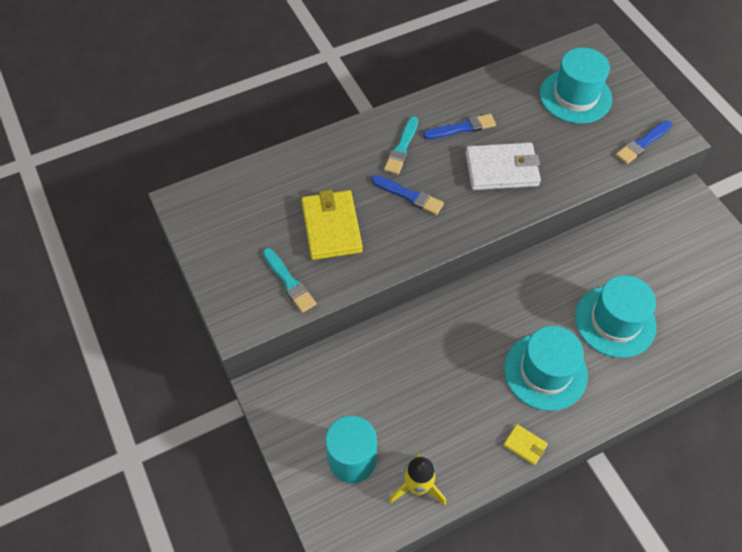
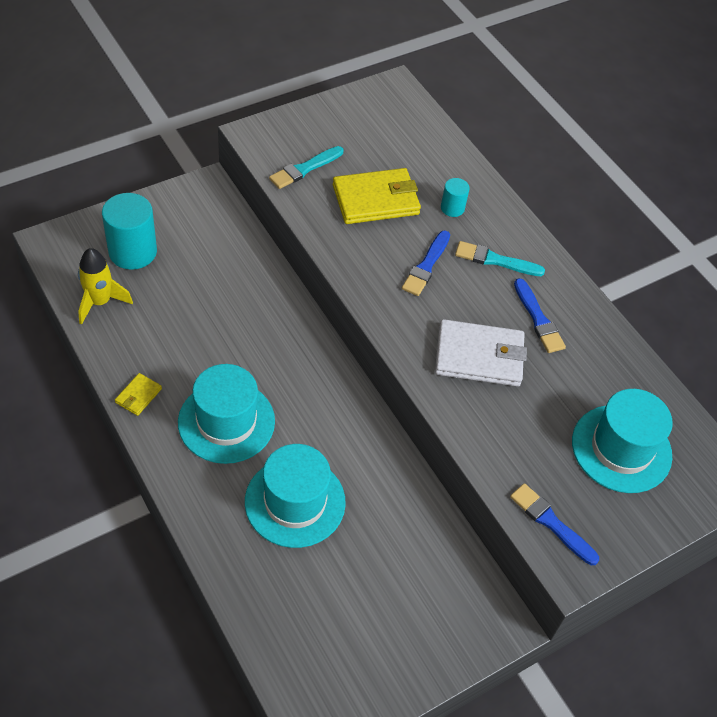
camera: 80 degrees right, 5 degrees down
white wallet [465,142,541,190] -> white wallet turned 75 degrees counterclockwise [435,319,527,387]
none -> turquoise cylinder [441,178,469,217]

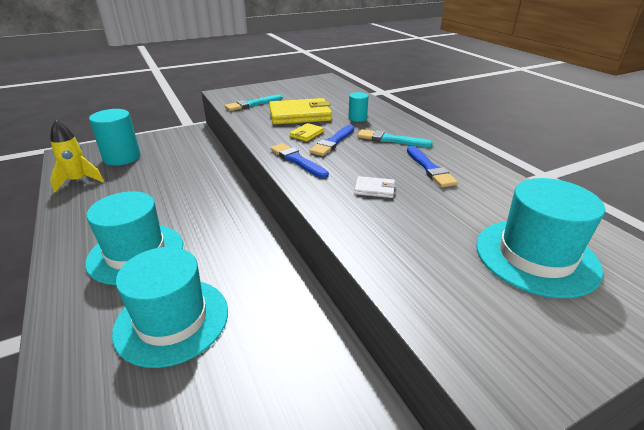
camera: 10 degrees right, 20 degrees down
yellow wallet [115,373,162,416] -> yellow wallet moved to [290,123,324,142]
white wallet [435,319,527,387] -> white wallet [354,176,396,198], size x0.47
blue brush [510,483,599,565] -> blue brush moved to [271,143,329,178]

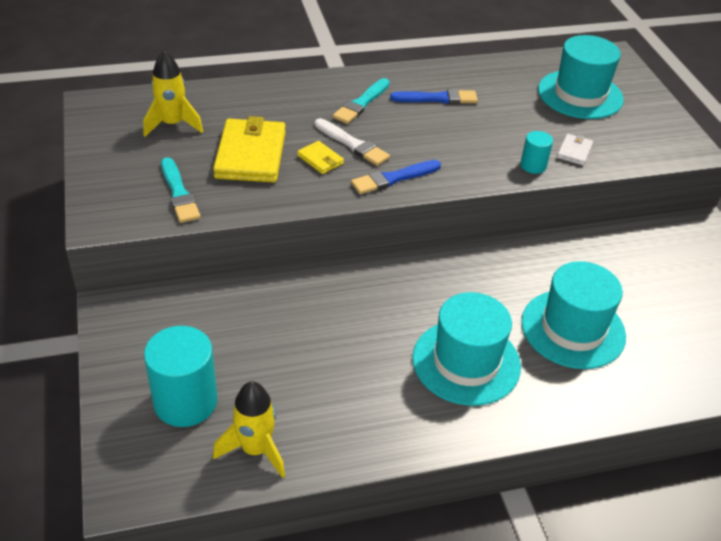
camera: 80 degrees left, 10 degrees up
blue brush [309,125,354,156] -> white brush [315,118,390,166]
turquoise cylinder [349,92,368,122] -> turquoise cylinder moved to [520,131,553,174]
white wallet [354,176,396,198] -> white wallet moved to [557,134,593,165]
none -> yellow rocket [143,51,203,137]

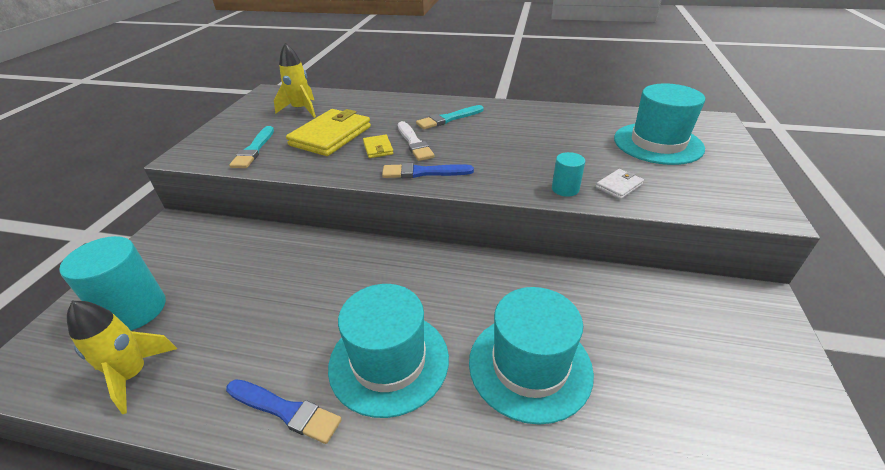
camera: 30 degrees right, 5 degrees down
blue brush [390,89,478,104] -> blue brush moved to [226,379,342,444]

